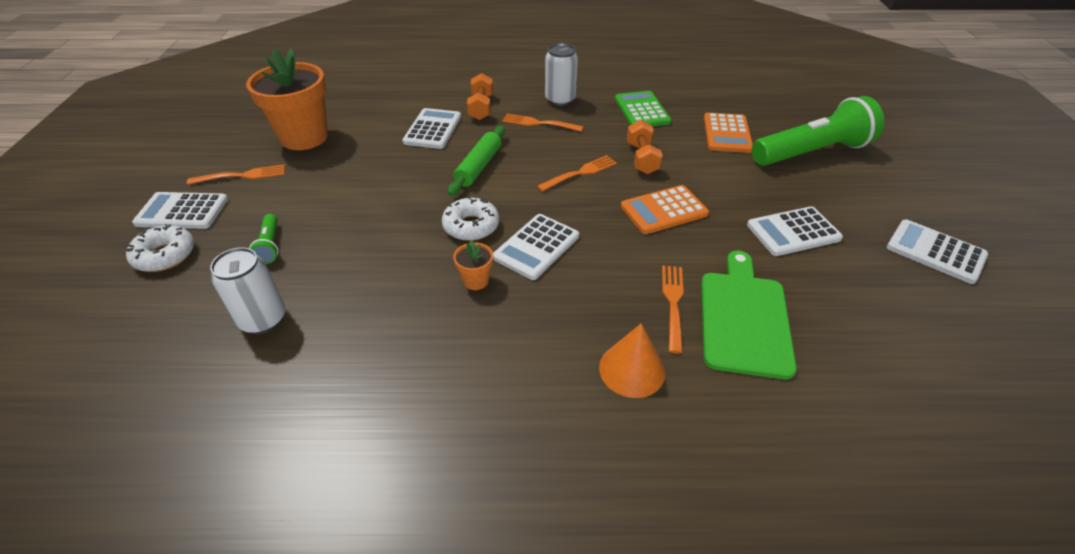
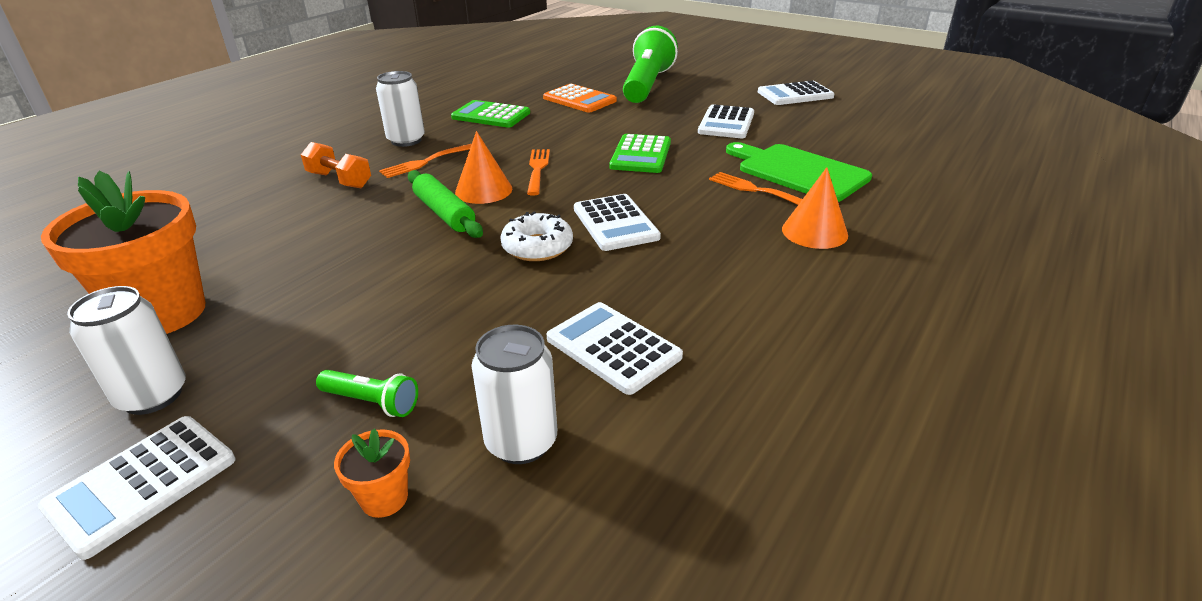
camera: 55 degrees left, 10 degrees down
white donut [126,224,194,272] -> none
orange fork [187,164,285,185] -> white can [67,286,186,415]
white calculator [402,108,461,149] -> white calculator moved to [546,302,683,395]
orange flower pot [453,240,493,290] -> orange flower pot moved to [334,428,410,518]
orange calculator [621,185,709,234] -> green calculator [609,134,671,173]
orange dumbbell [627,120,663,174] -> none
none -> orange cone [455,131,512,204]

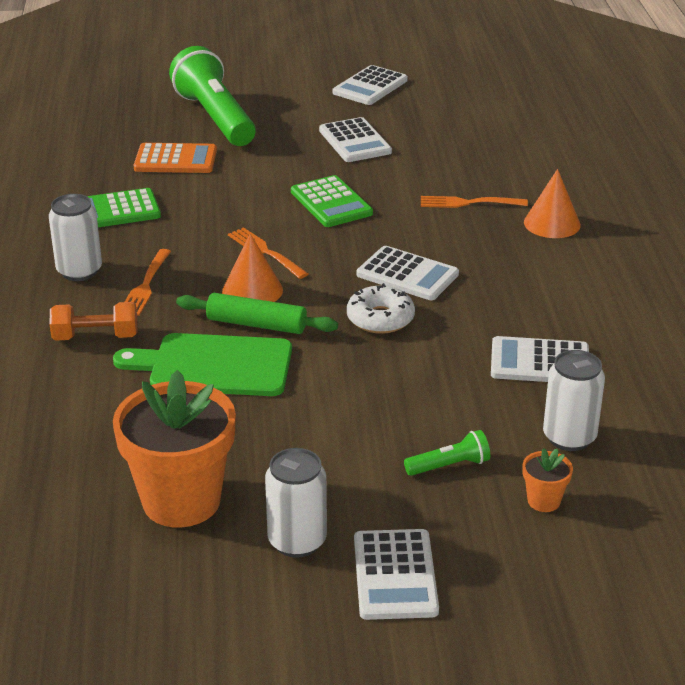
camera: 40 degrees left, 0 degrees up
green cutting board [726,142,872,202] -> green cutting board moved to [113,333,292,396]

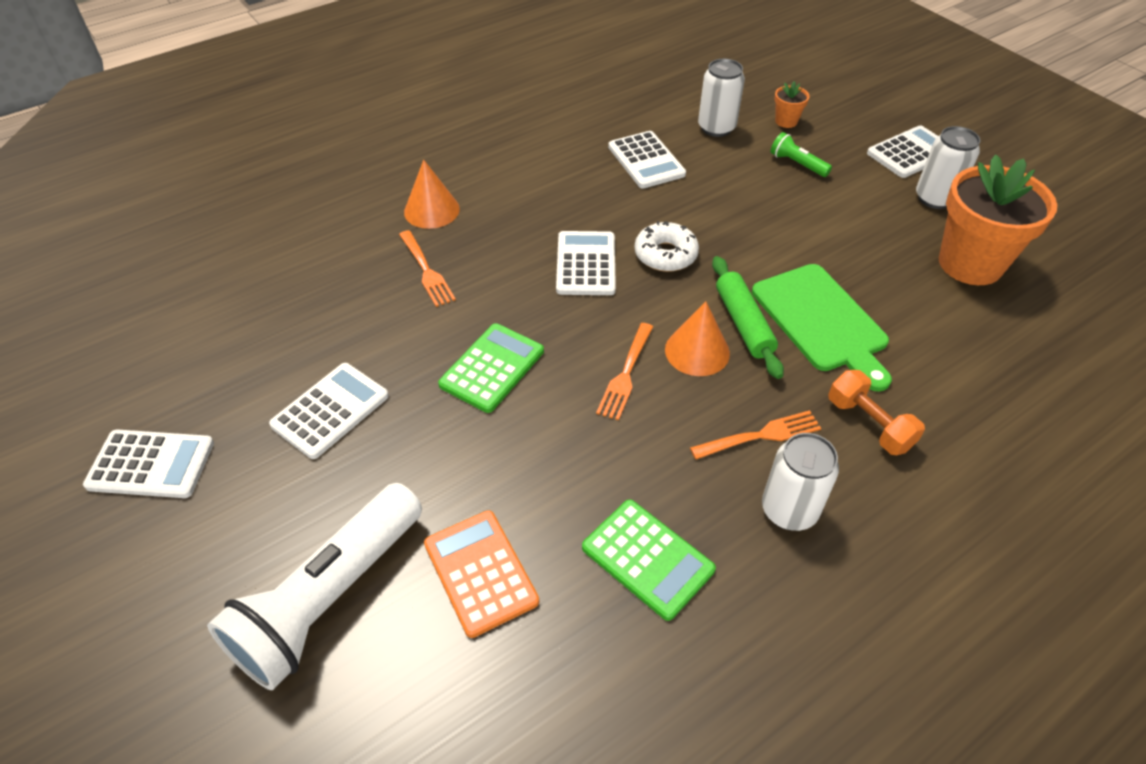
camera: 120 degrees left, 15 degrees up
green flashlight [169,46,256,146] -> white flashlight [207,483,422,690]

